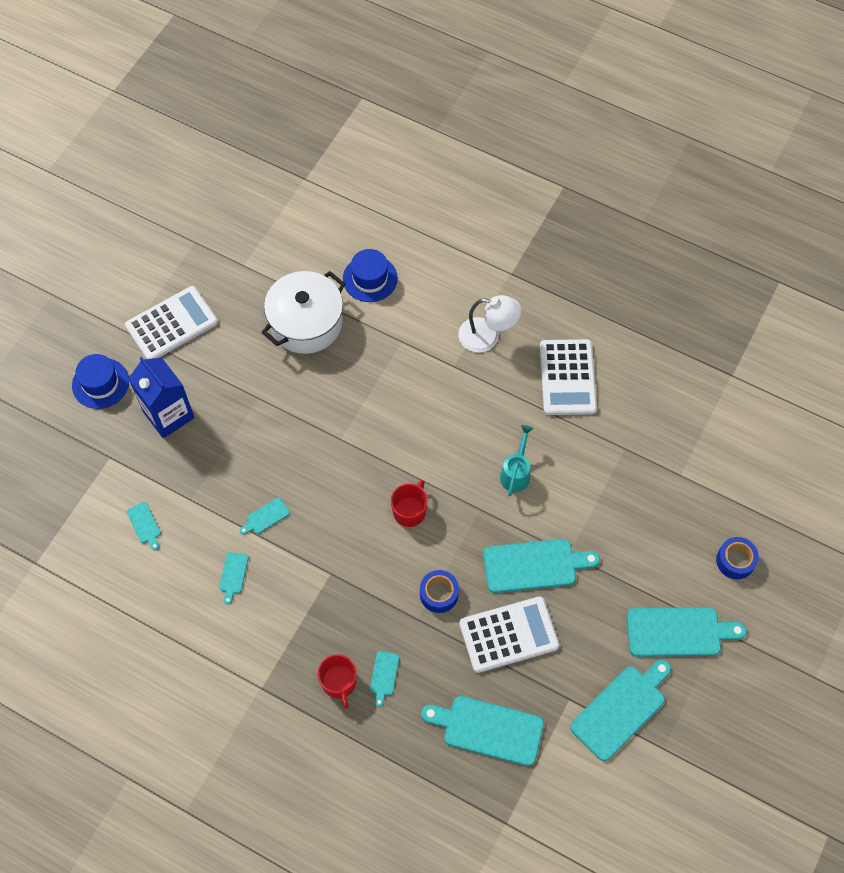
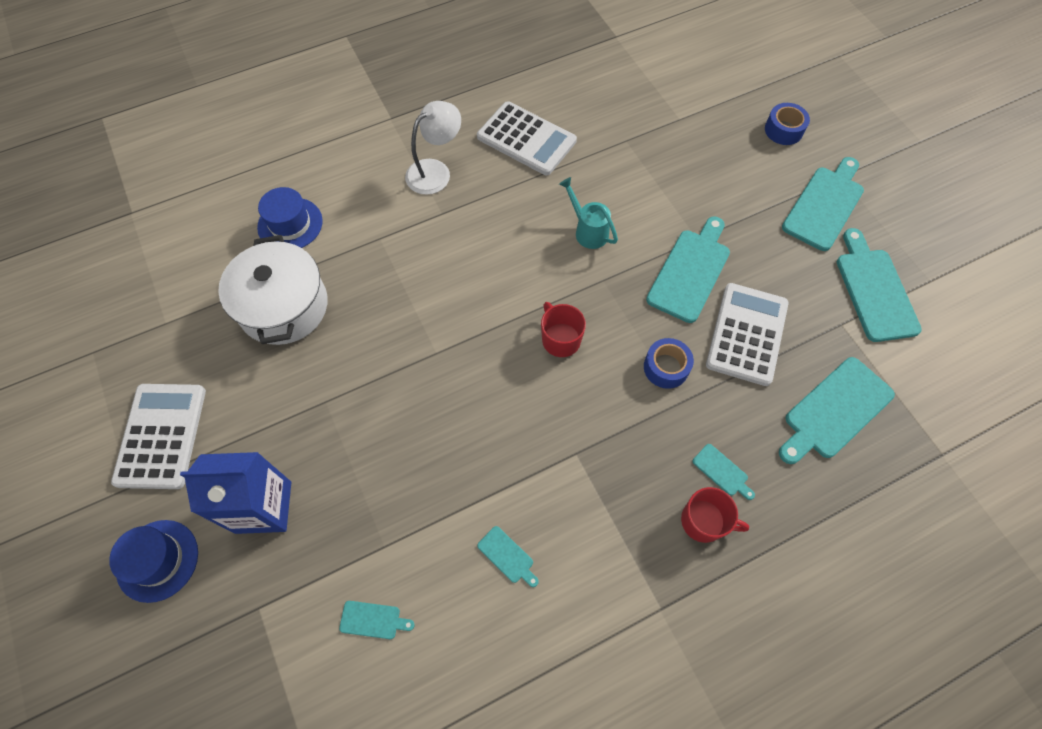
camera: 55 degrees left, 0 degrees up
turquoise cutting board [240,498,290,535] -> none

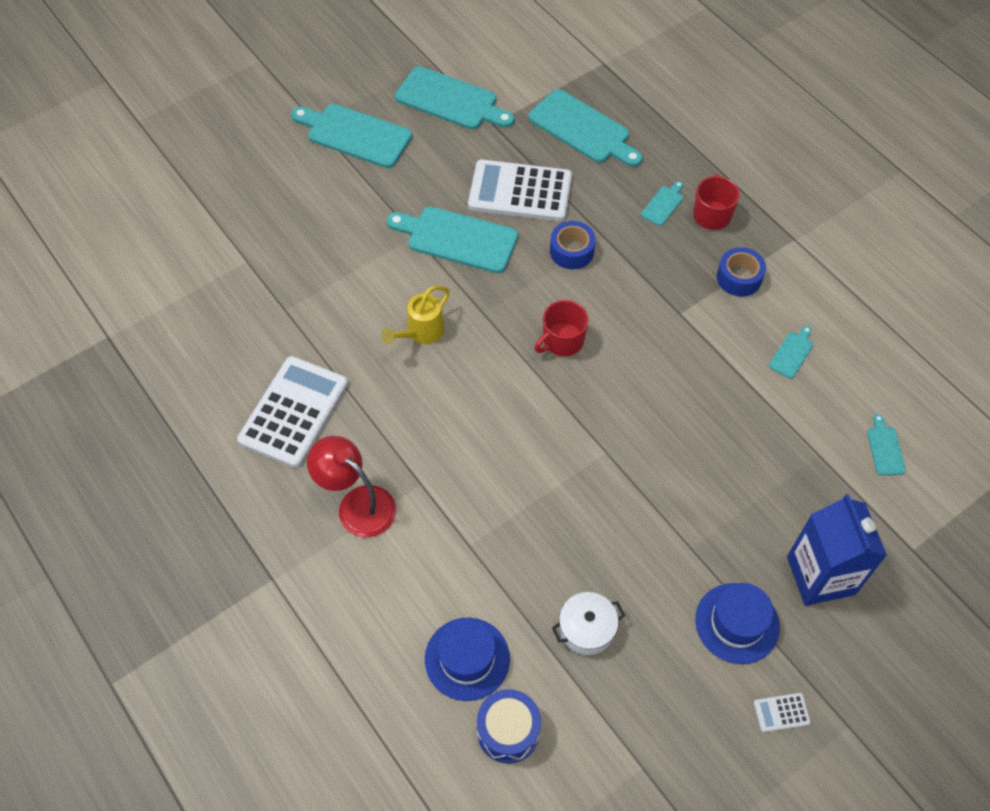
camera: 100 degrees left, 5 degrees down
blue hat [109,520,198,603] -> blue hat moved to [695,583,780,664]
white calculator [111,384,206,489] -> white calculator [754,693,811,732], size x0.40
white pot [218,235,328,345] -> white pot [552,592,625,655], size x0.50
white lamp [405,101,461,195] -> red lamp [307,436,396,537]
turquoise watering can [559,177,618,249] -> yellow watering can [381,286,450,344]
blue tape [765,103,810,145] -> blue tape moved to [717,247,766,297]
turquoise cutting board [837,228,922,342] -> turquoise cutting board turned 135 degrees counterclockwise [395,66,515,130]
none -> blue drum [477,689,541,764]

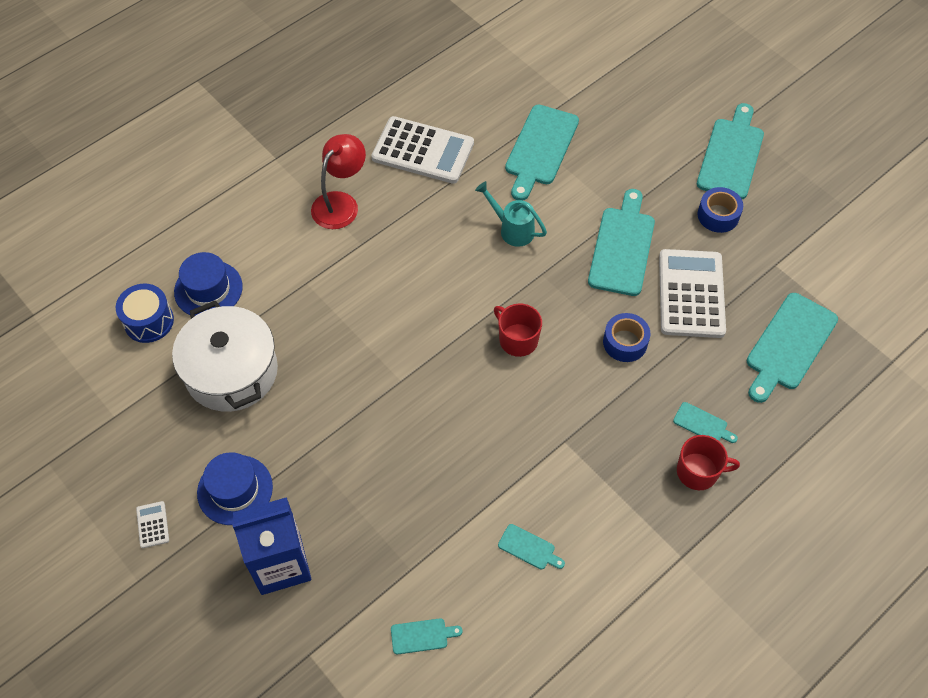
camera: 85 degrees right, 0 degrees up
yellow watering can [381,286,450,344] -> turquoise watering can [475,181,547,247]
turquoise cutting board [395,66,515,130] -> turquoise cutting board moved to [505,105,579,201]
white pot [552,592,625,655] -> white pot [172,301,278,412], size x2.00
blue tape [717,247,766,297] -> blue tape moved to [698,187,743,233]

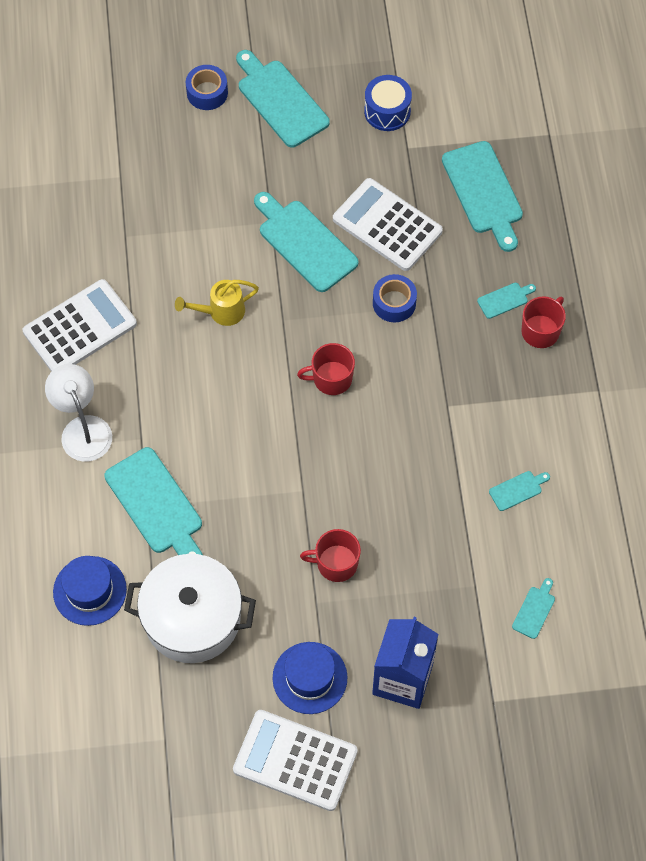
camera: 55 degrees left, 5 degrees up
blue drum [116,284,174,343] -> blue drum moved to [364,75,412,131]
white calculator [136,501,169,548] -> white calculator [233,710,358,811], size x2.49
red lamp [311,134,366,229] -> white lamp [45,364,112,462]
turquoise watering can [475,181,547,247] -> yellow watering can [175,280,259,326]
turquoise cutting board [505,105,579,201] -> turquoise cutting board moved to [104,447,203,555]
blue tape [698,187,743,233] -> blue tape moved to [186,65,228,110]
none -> red mug [300,529,361,582]

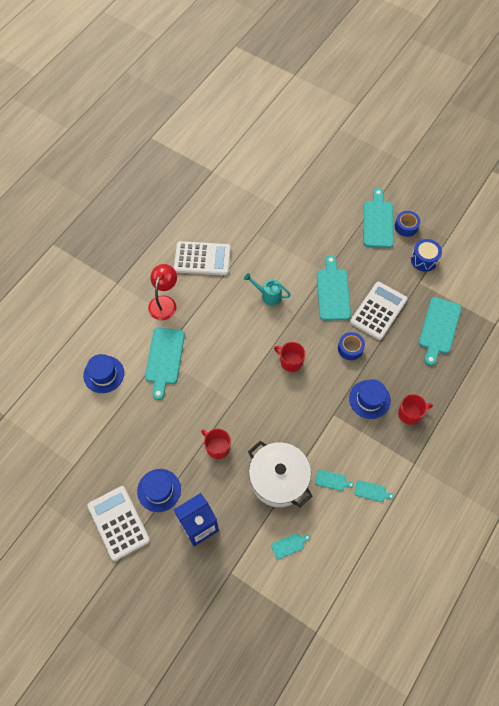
camera: 40 degrees right, 0 degrees up
white lamp [45,364,112,462] -> red lamp [148,264,177,320]
white pot [124,554,256,663] -> white pot moved to [248,441,312,507]
yellow watering can [175,280,259,326] -> turquoise watering can [244,273,291,306]
blue tape [186,65,228,110] -> blue tape moved to [395,211,421,237]
white calculator [333,178,443,271] -> white calculator turned 45 degrees clockwise [350,282,407,340]
turquoise cutting board [477,283,536,319] -> turquoise cutting board moved to [355,480,394,502]
none -> blue hat [349,379,391,419]

